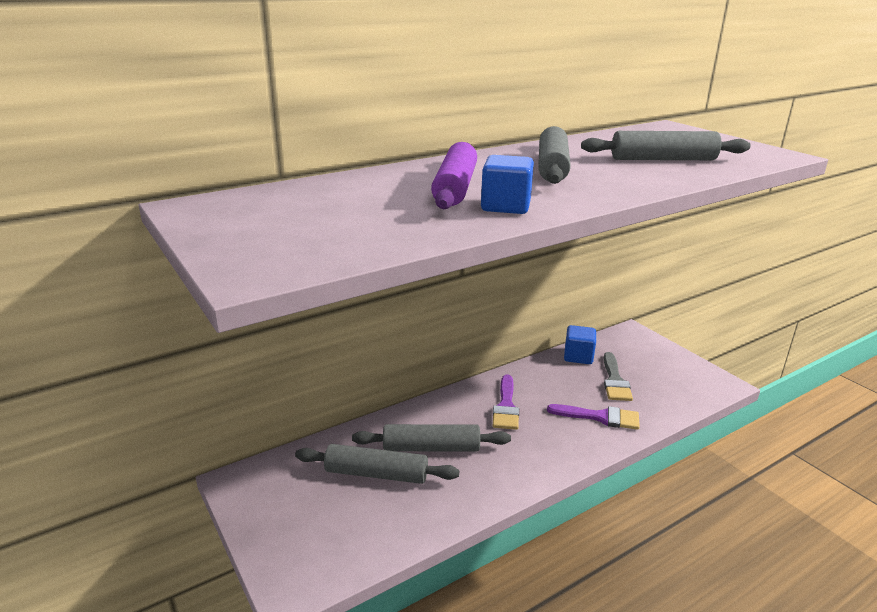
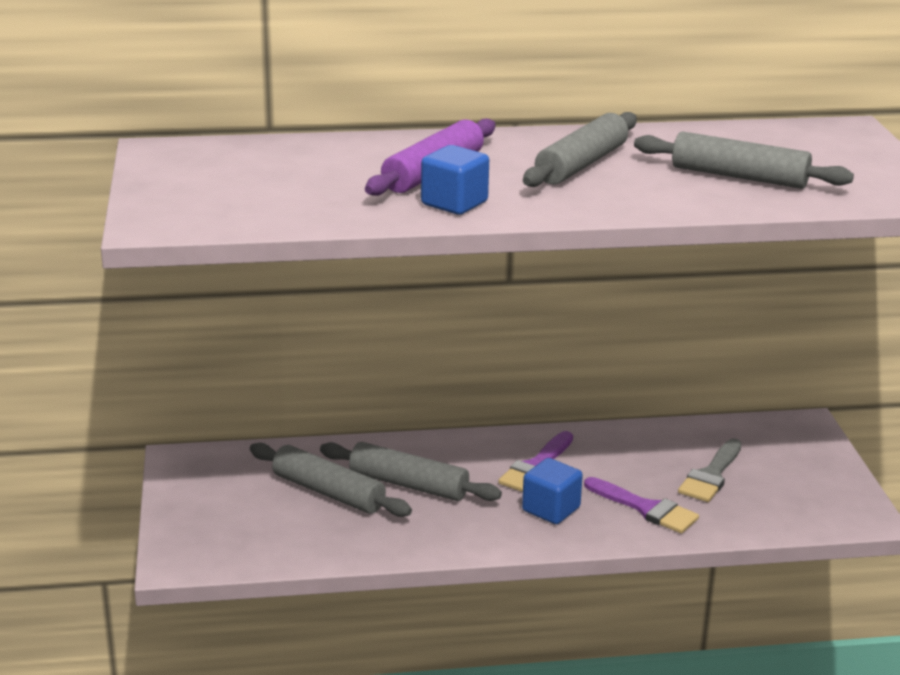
camera: 25 degrees right, 0 degrees up
blue cube [564,325,596,364] -> blue cube moved to [522,458,583,524]

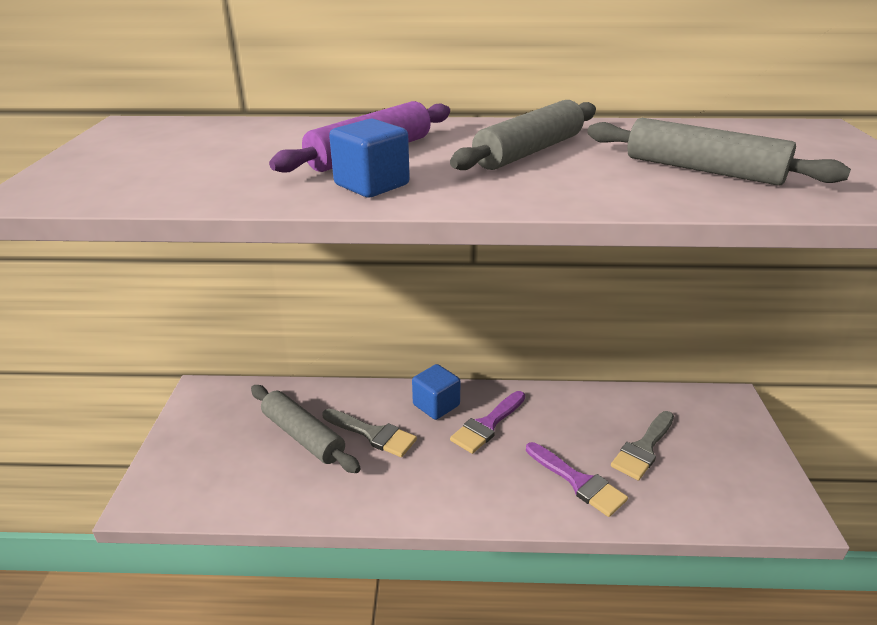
camera: 10 degrees right, 5 degrees up
grey rolling pin [320,442,502,501] -> grey brush [322,409,417,457]
blue cube [522,458,583,524] -> blue cube moved to [412,364,461,420]

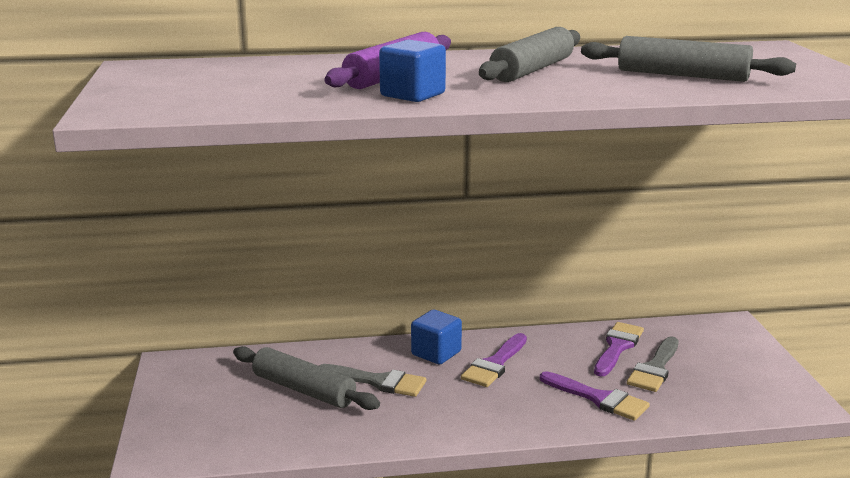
camera: 10 degrees left, 10 degrees down
none -> purple brush [594,322,644,377]

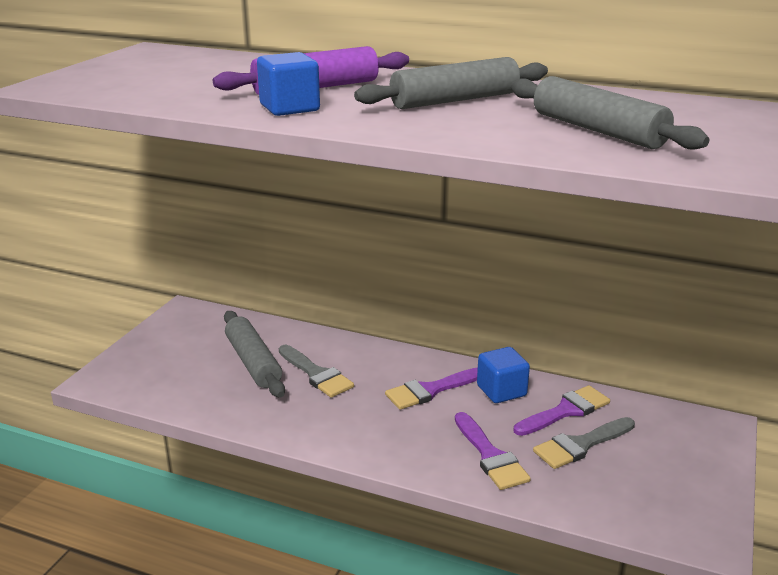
camera: 30 degrees right, 5 degrees up
blue cube [411,310,462,364] -> blue cube moved to [477,347,530,403]

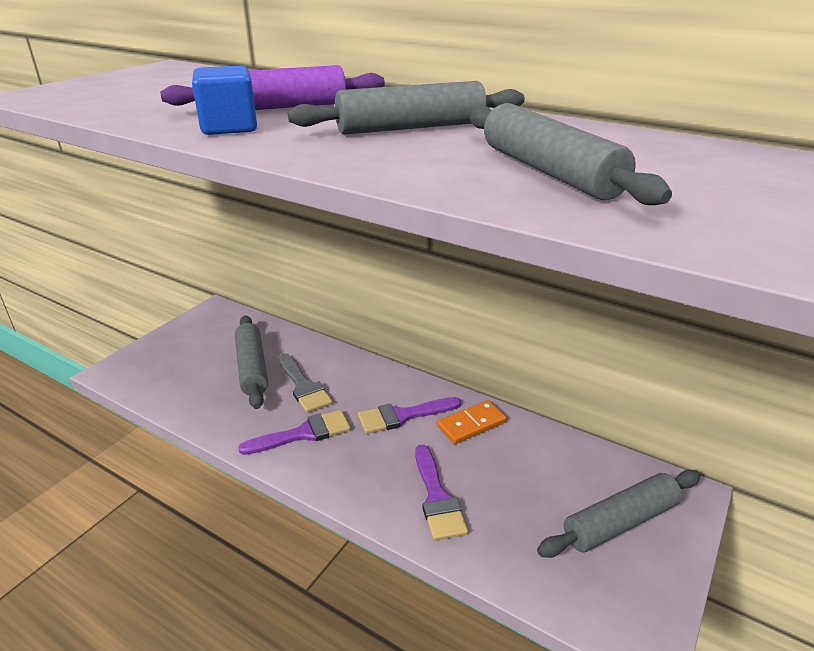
camera: 10 degrees right, 5 degrees up
blue cube [477,347,530,403] -> orange domino [437,400,507,444]
purple brush [514,385,610,436] -> purple brush moved to [238,410,350,455]
grey brush [533,417,635,469] -> none
none -> grey rolling pin [537,470,701,558]

